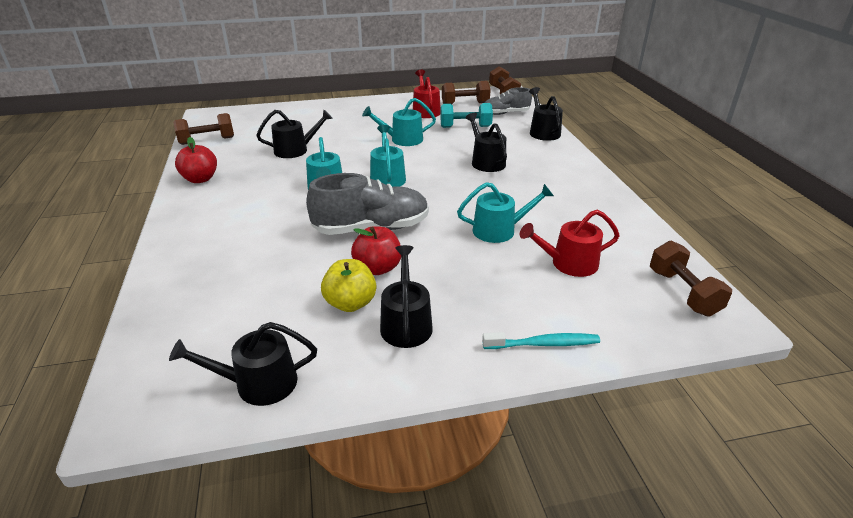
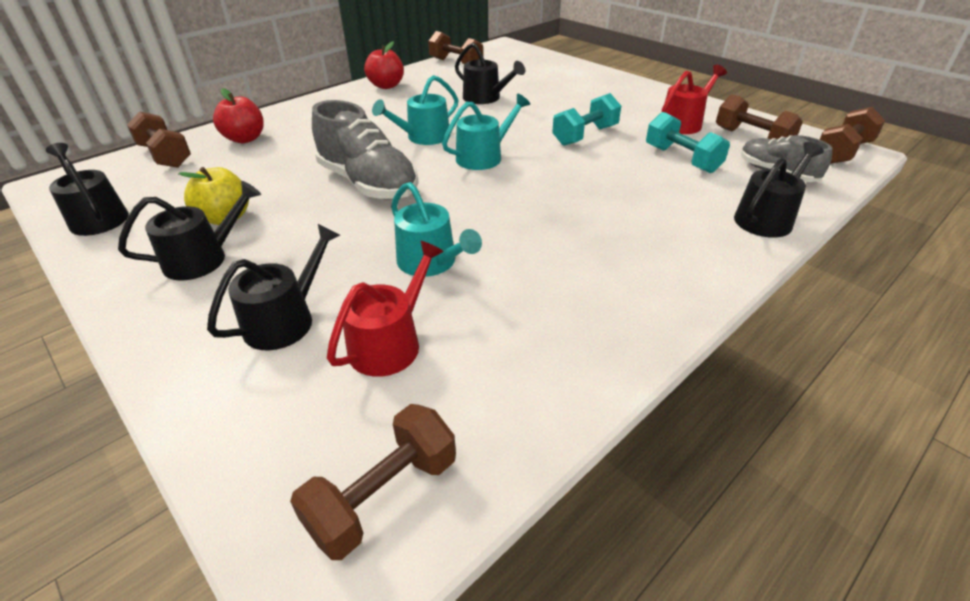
camera: 60 degrees right, 5 degrees up
red apple [351,226,401,275] -> red apple moved to [213,88,264,143]
turquoise watering can [362,98,436,146] -> turquoise dumbbell [552,93,621,146]
black watering can [465,113,507,172] -> black watering can moved to [207,224,340,351]
turquoise toothbrush [482,332,600,349] -> none
red watering can [520,210,620,277] -> red watering can turned 75 degrees clockwise [327,241,444,377]
none -> brown dumbbell [127,111,191,168]

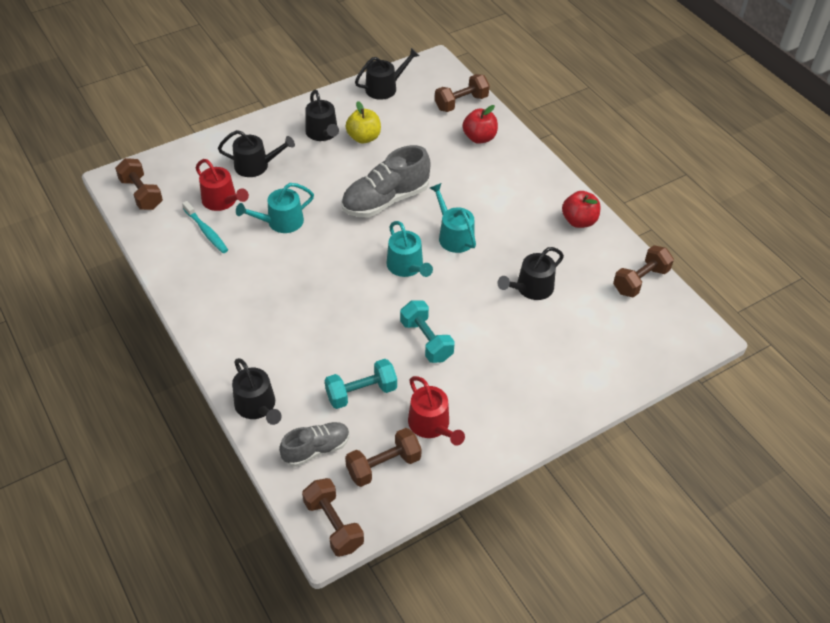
camera: 100 degrees right, 10 degrees up
black watering can [207,224,340,351] -> black watering can turned 45 degrees counterclockwise [218,130,295,177]
none -> turquoise toothbrush [182,201,228,253]

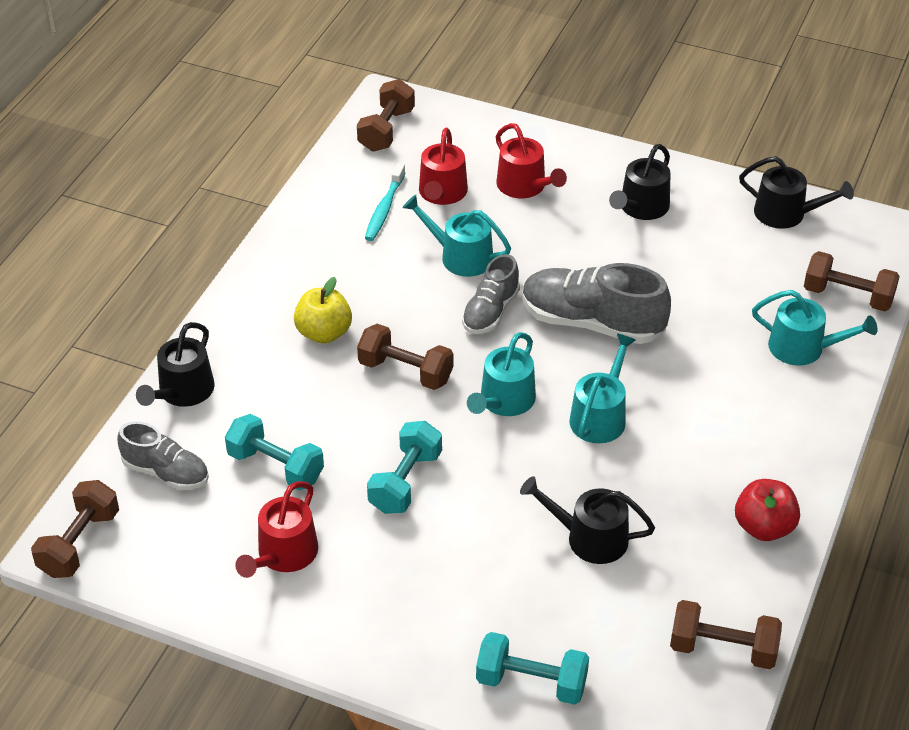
camera: 55 degrees right, 5 degrees down
black watering can [218,130,295,177] -> red watering can [496,123,567,198]
yellow apple [345,101,381,144] -> yellow apple moved to [294,277,352,344]
brown dumbbell [345,428,422,487] -> brown dumbbell moved to [357,324,453,390]
red apple [463,105,498,144] -> turquoise watering can [752,290,878,366]
none -> grey shoe [462,254,520,334]
none -> turquoise dumbbell [476,632,589,705]

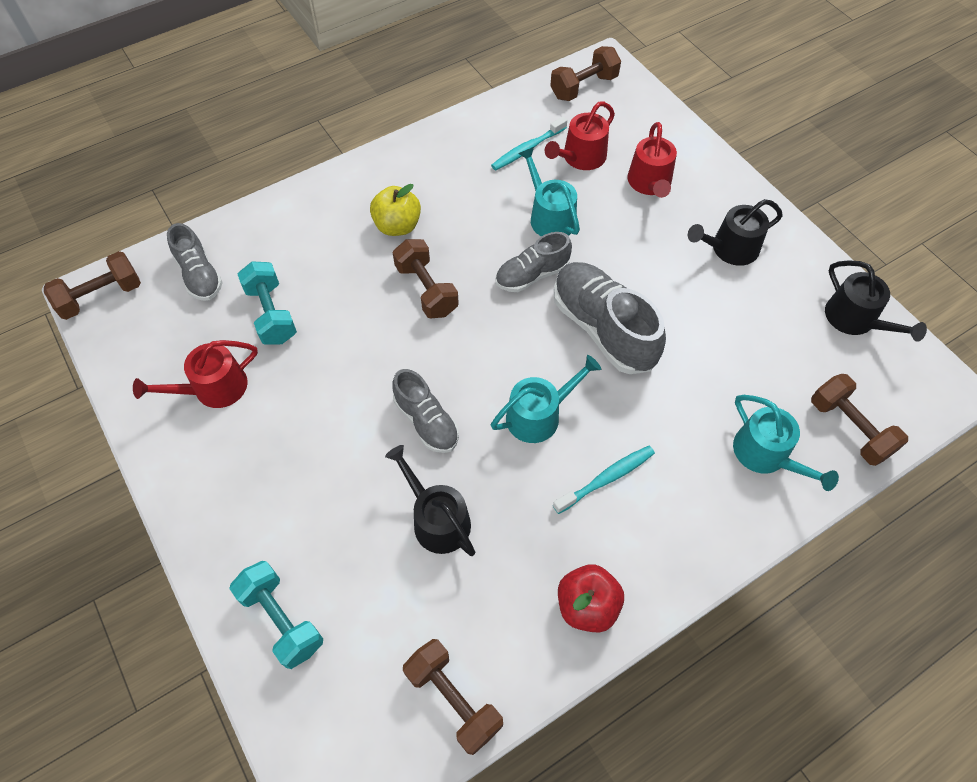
camera: 35 degrees right, 15 degrees up
black watering can [136,322,215,407] -> none
turquoise dumbbell [367,421,442,514] -> none
turquoise watering can [467,332,536,416] -> none
none -> grey shoe [392,369,459,453]
none -> turquoise toothbrush [553,446,655,514]

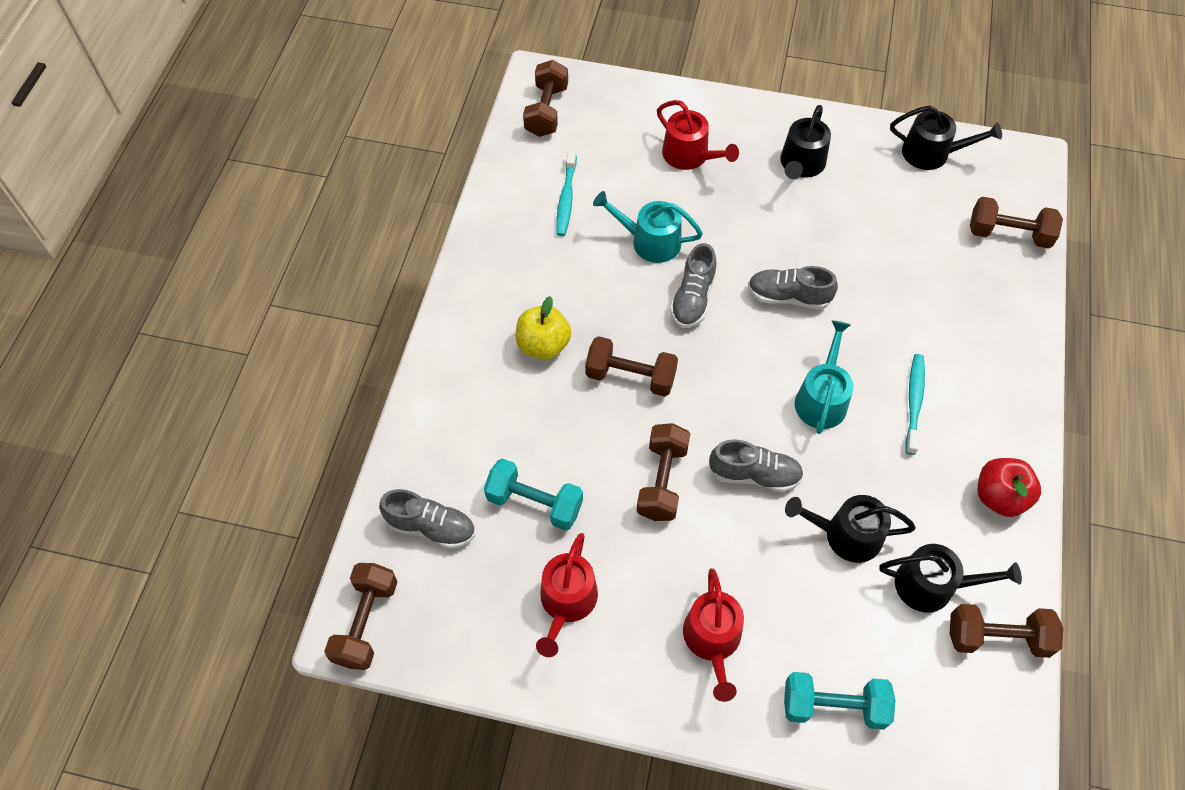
camera: 45 degrees left, 0 degrees up
red watering can [545,101,615,170] -> red watering can moved to [683,568,744,702]
grey shoe [554,262,666,374] -> grey shoe [748,266,838,310], size x0.60
turquoise watering can [733,395,839,491] -> none
none -> brown dumbbell [637,423,690,521]
none -> black watering can [879,544,1022,612]

